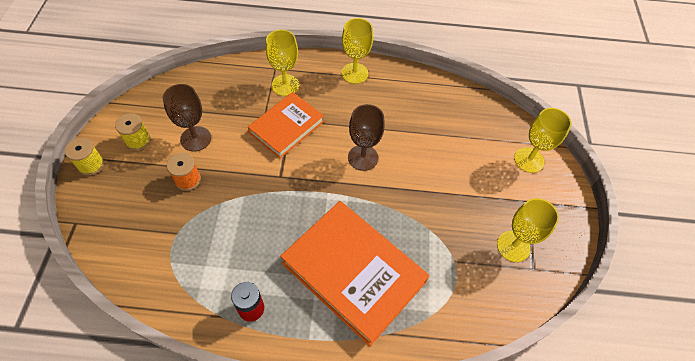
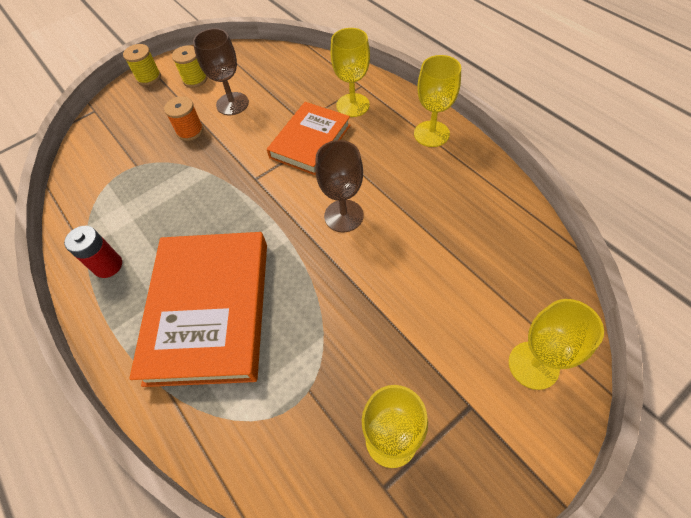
camera: 55 degrees right, 0 degrees up
orange book [248,92,324,158] -> orange book turned 60 degrees counterclockwise [267,102,351,175]

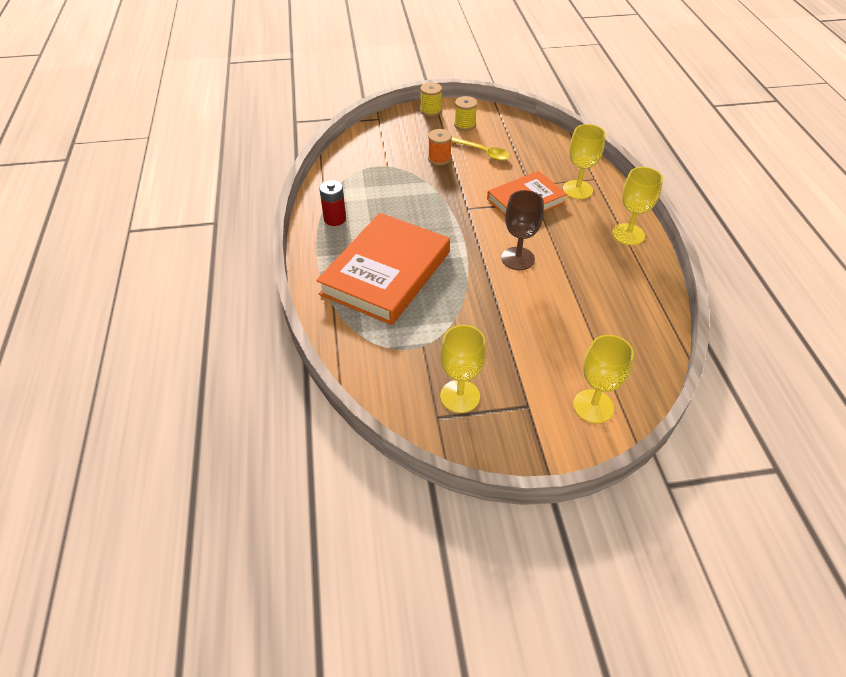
camera: 25 degrees right, 10 degrees down
brown goblet [193,28,249,115] -> yellow spoon [451,137,510,161]

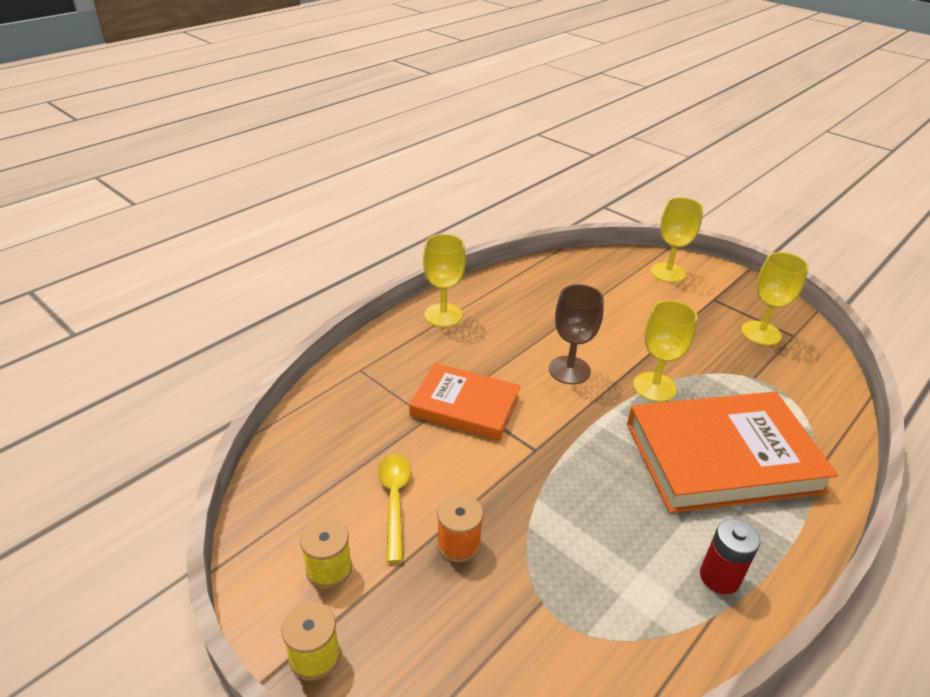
camera: 130 degrees left, 10 degrees down
yellow goblet [563,124,606,199] -> yellow goblet moved to [633,300,698,402]

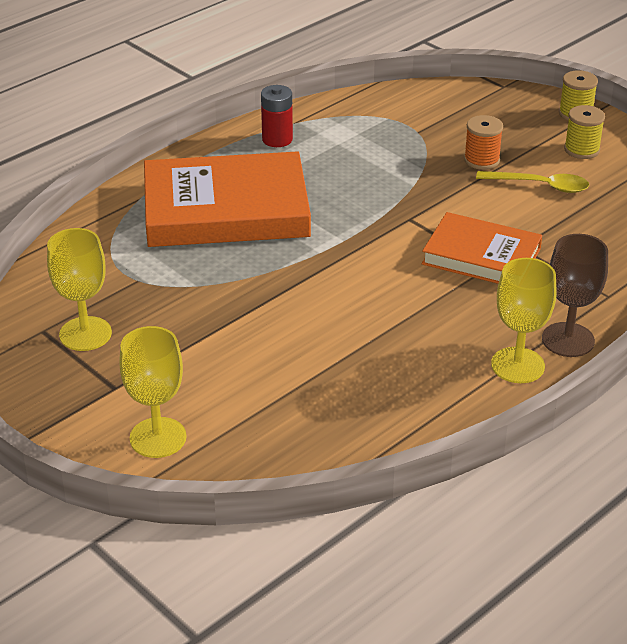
camera: 175 degrees left, 0 degrees up
yellow spoon [378,454,411,563] -> yellow spoon turned 75 degrees counterclockwise [476,171,589,193]
brown goblet [549,284,604,384] -> brown goblet moved to [542,234,608,357]
yellow goblet [633,300,698,402] -> none

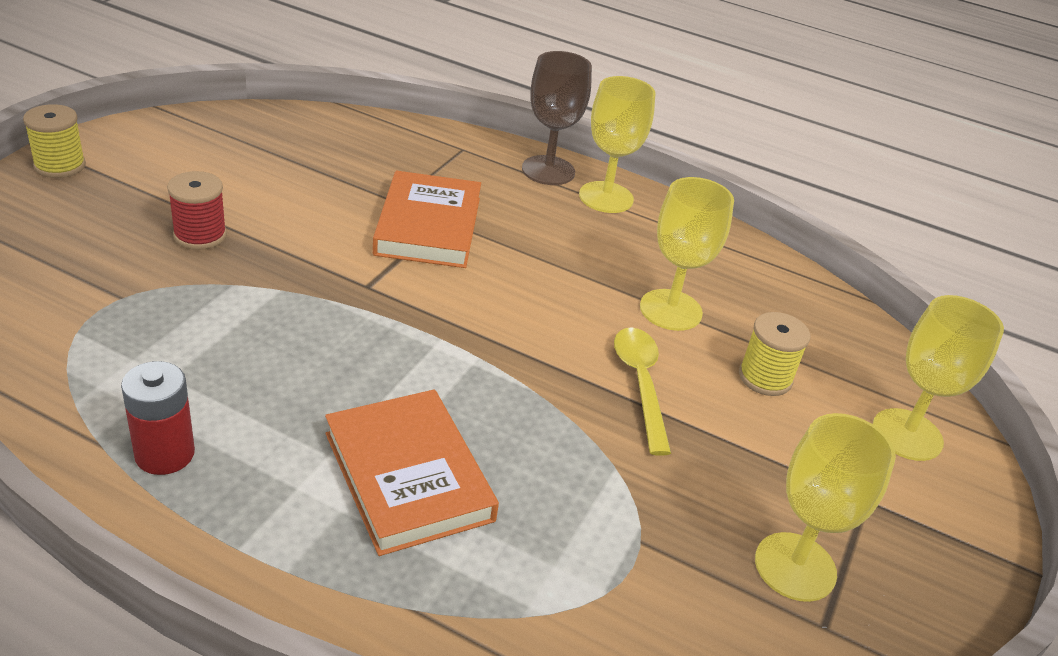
camera: 115 degrees left, 0 degrees up
orange book [144,151,311,247] -> orange book [325,389,499,556], size x0.61
orange spool [464,115,503,170] -> red spool [167,171,227,250]
yellow spoon [476,171,589,193] -> yellow spoon moved to [614,327,671,456]
yellow spool [564,105,605,159] -> yellow spool moved to [739,312,810,396]
none -> yellow goblet [640,177,734,331]

